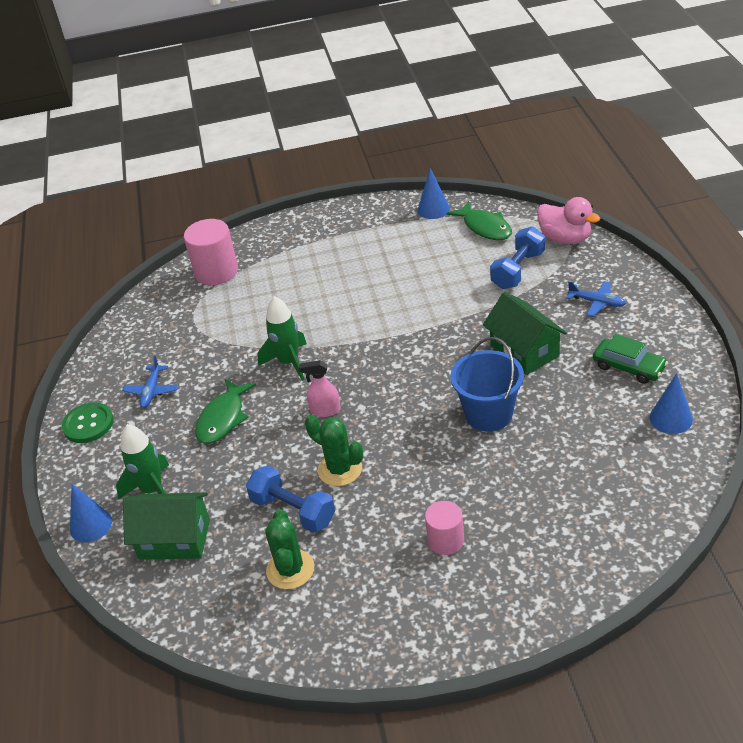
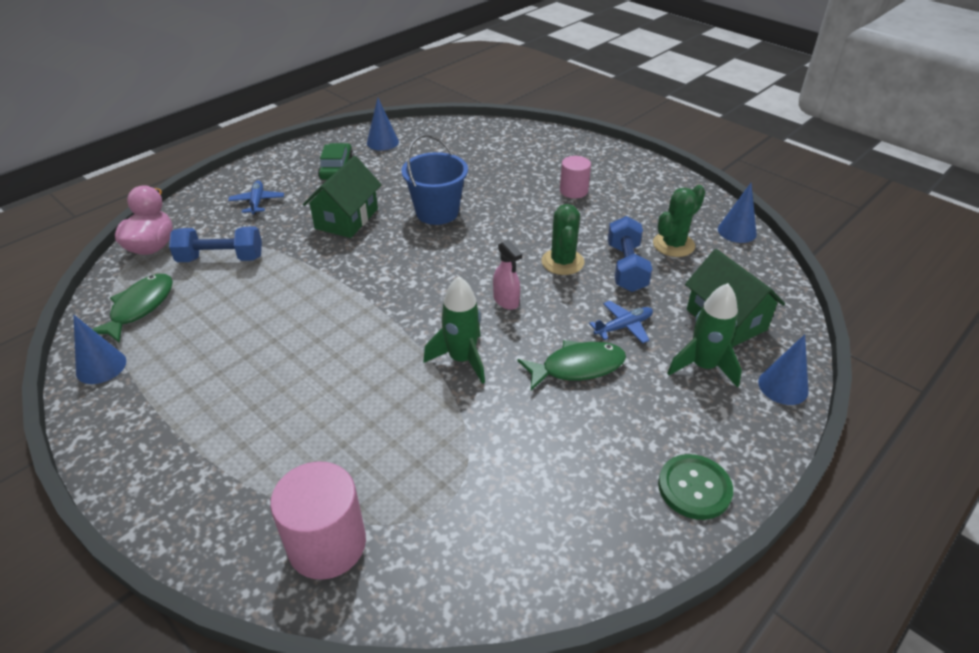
camera: 130 degrees left, 0 degrees up
blue plane [122,356,179,408] -> blue plane moved to [589,301,653,343]
none -> blue cone [718,183,757,243]

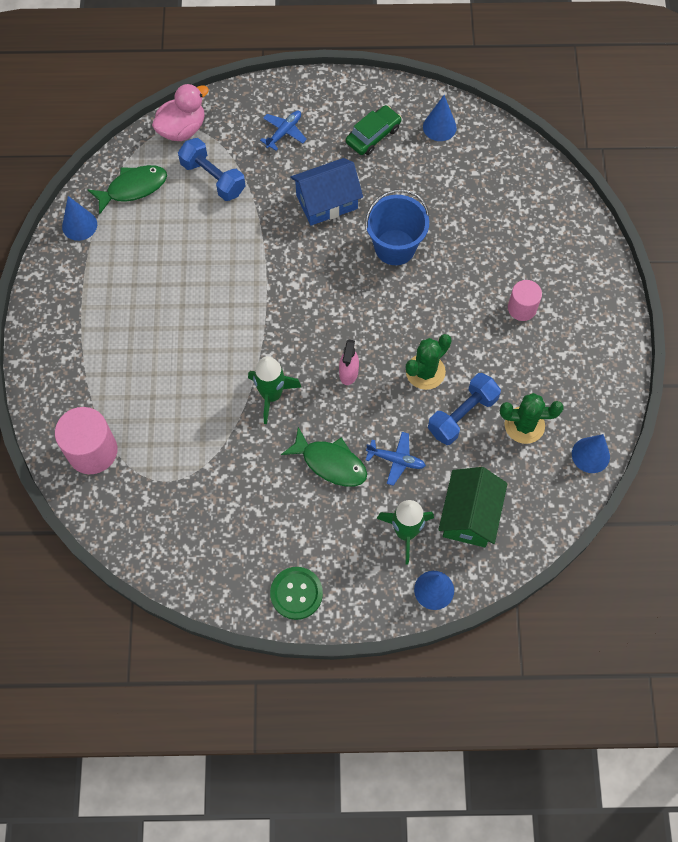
camera: 45 degrees right, 25 degrees up
green house [303,156,382,238] -> blue house [290,158,363,226]

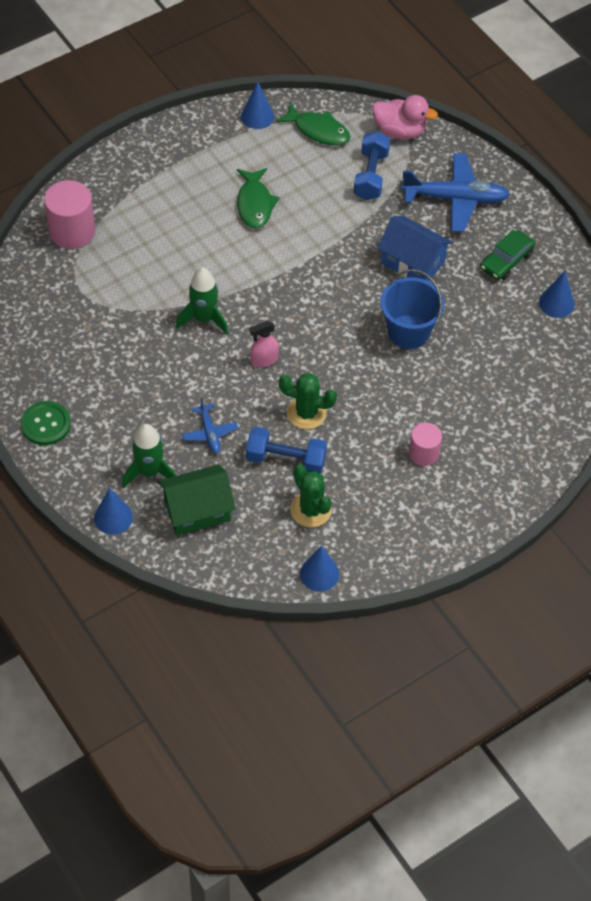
camera: 55 degrees right, 10 degrees down
blue plane [260,111,307,151] -> blue plane [401,153,510,232], size x1.97
green fish [281,427,367,487] -> green fish moved to [237,168,279,229]
green car [346,105,402,155] -> green car turned 120 degrees clockwise [480,230,535,280]

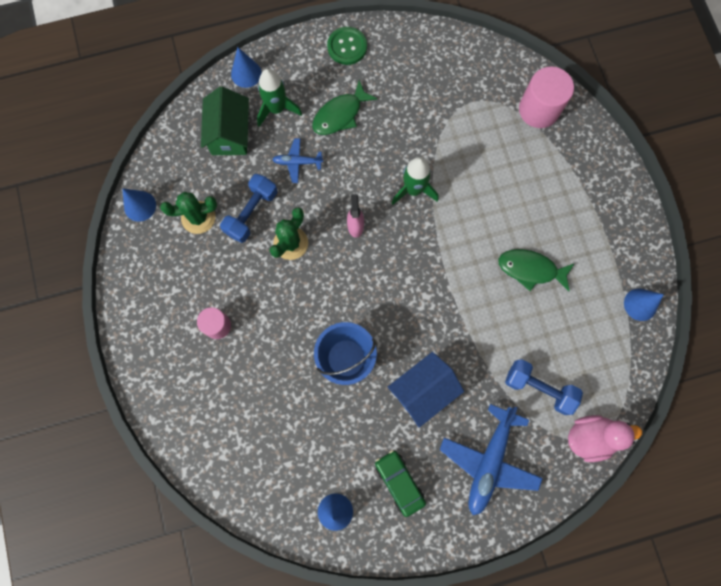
camera: 110 degrees right, 20 degrees up
green fish [276,103,350,146] -> green fish moved to [312,80,378,135]
pink duck [372,95,438,139] -> pink duck turned 135 degrees counterclockwise [568,415,642,462]

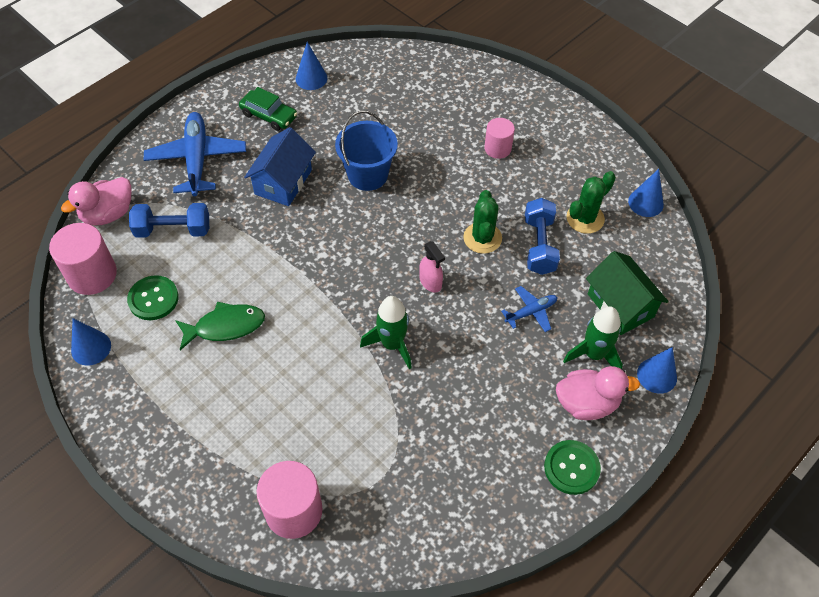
camera: 150 degrees right, 20 degrees down
green fish [312,80,378,135] -> none
none -> pink cylinder [49,223,117,295]
none -> green button [127,275,179,320]
none -> pink duck [556,366,640,420]

